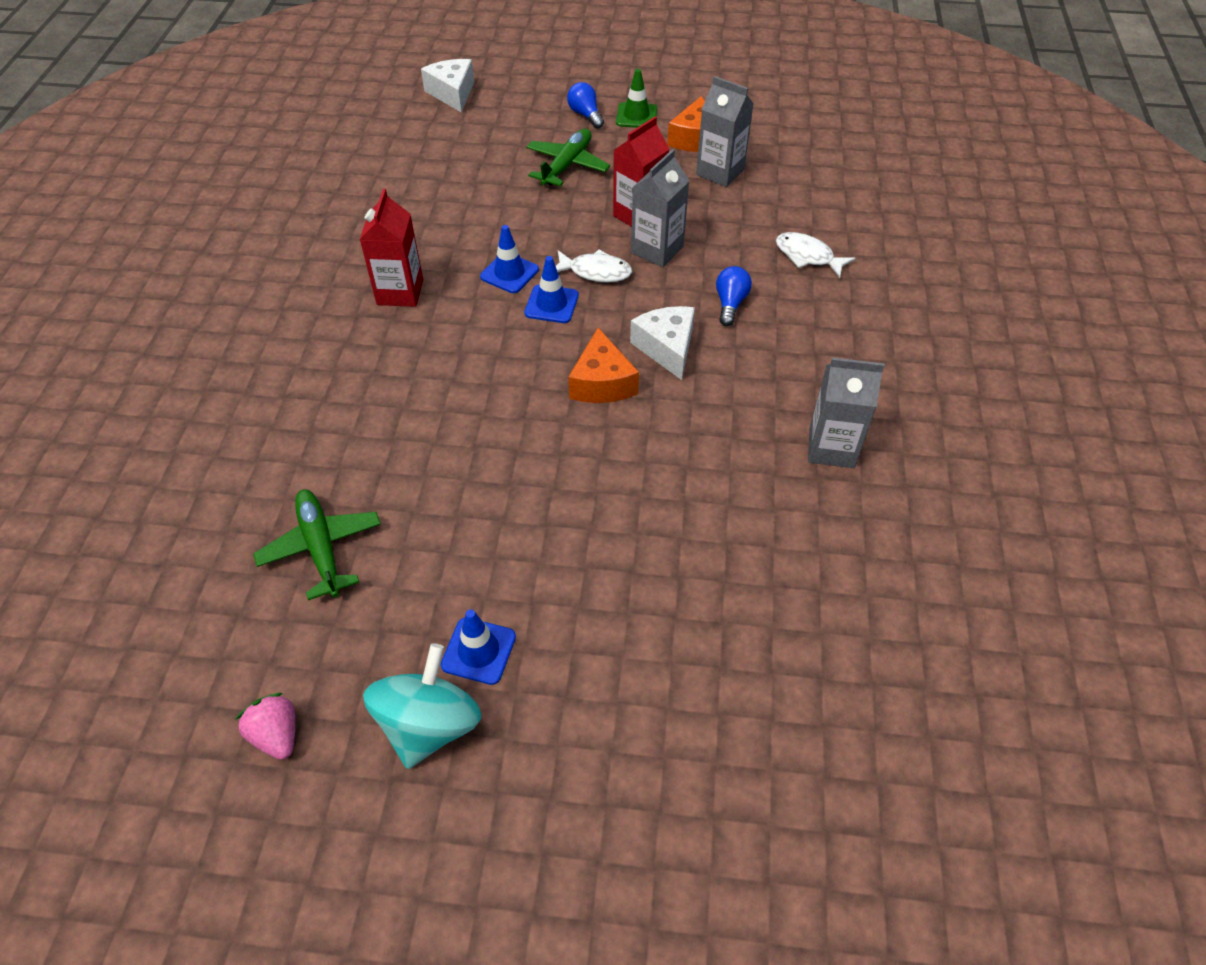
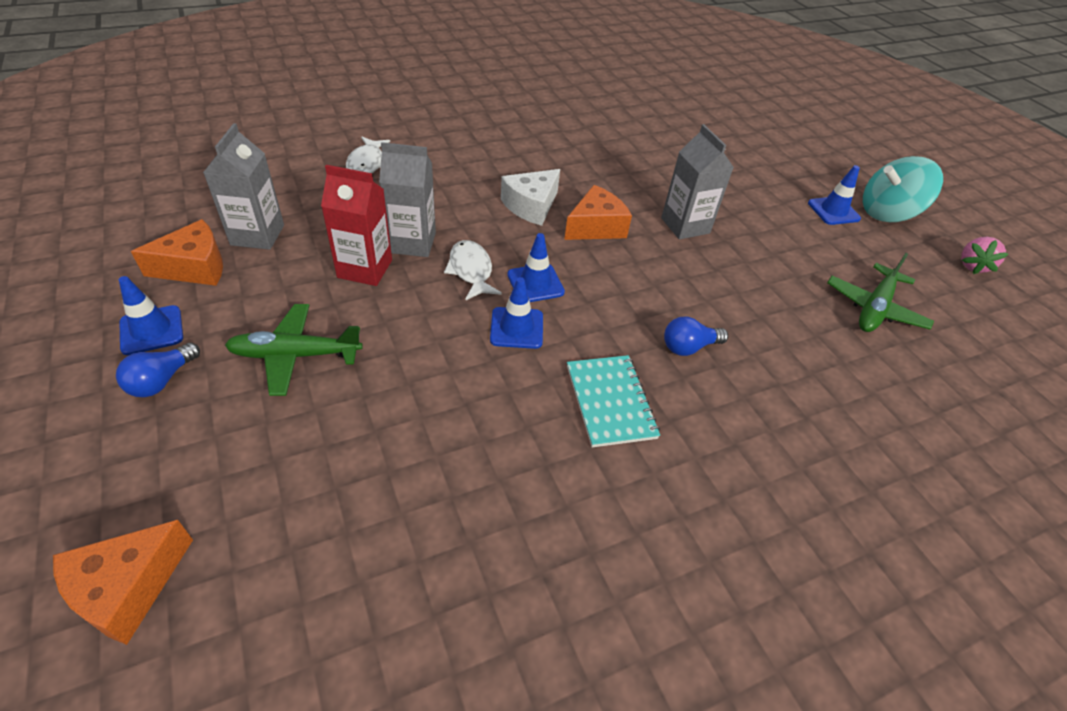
camera: 125 degrees left, 5 degrees down
red carton [360,189,423,307] -> turquoise notebook [567,355,660,447]
white cheese [421,59,474,113] -> orange cheese [53,520,193,645]
green traffic cone [616,69,657,128] -> blue traffic cone [119,276,183,355]
blue light bulb [716,266,752,326] -> blue light bulb moved to [664,316,728,356]
grey carton [808,357,884,468] -> grey carton moved to [661,124,734,240]

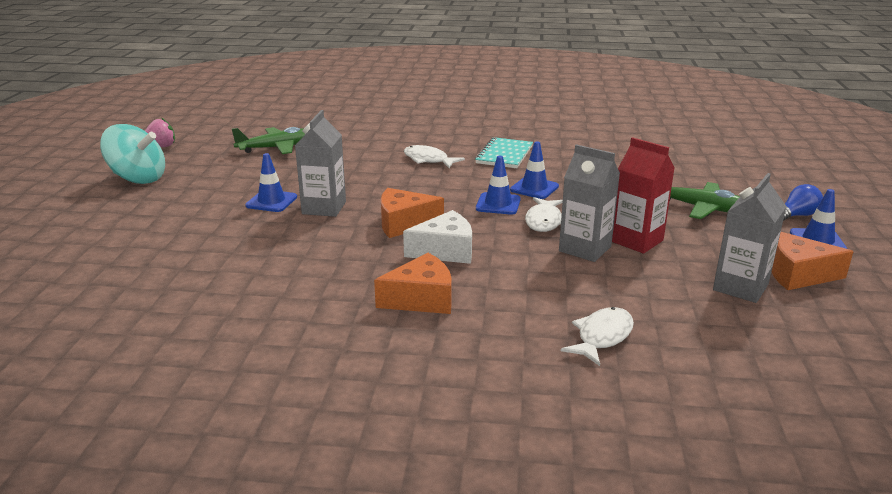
camera: 145 degrees left, 20 degrees down
orange cheese [53,520,193,645] -> orange cheese moved to [374,253,452,314]
blue light bulb [664,316,728,356] -> white fish [404,145,465,168]
blue traffic cone [808,165,861,225] -> blue traffic cone moved to [245,153,297,212]

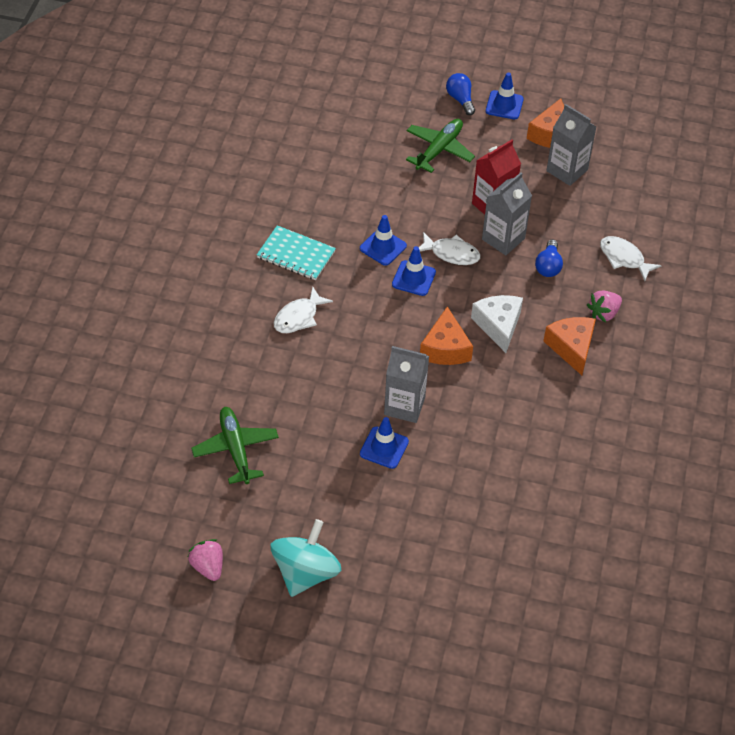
camera: 85 degrees left, 25 degrees up
none -> blue light bulb [535,239,563,277]
none -> pink strawberry [587,291,622,323]

